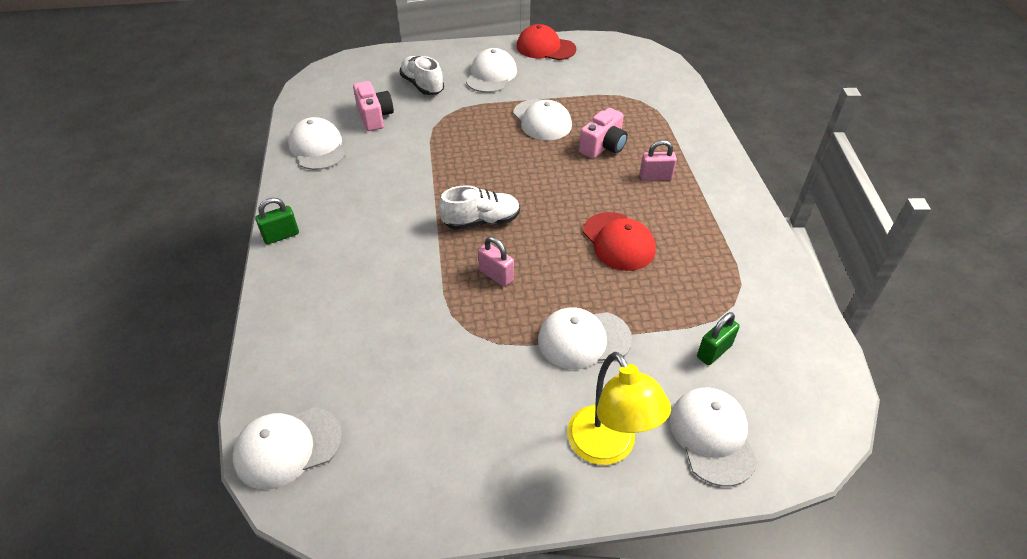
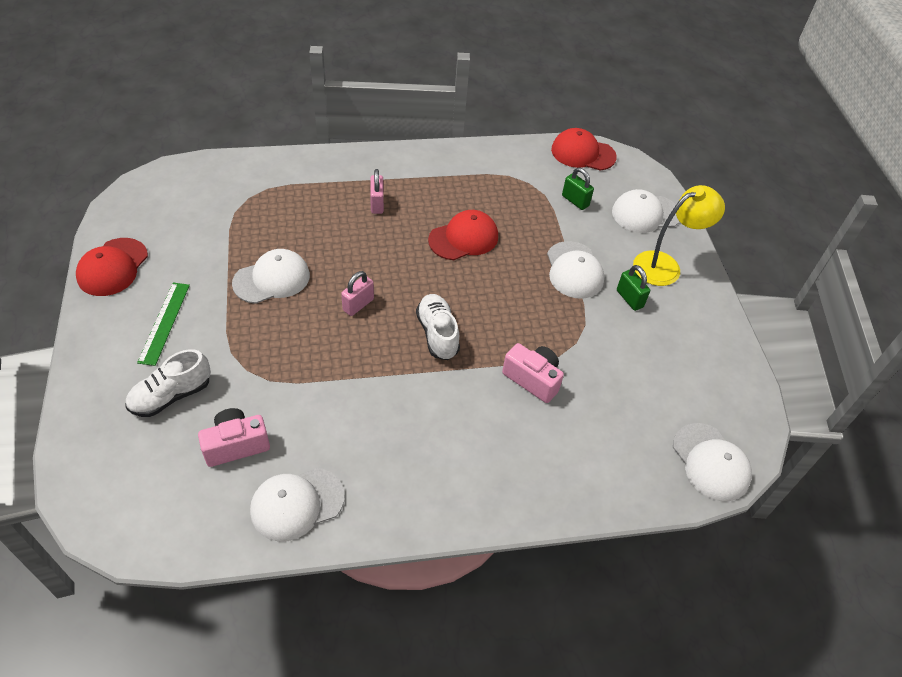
camera: 95 degrees left, 5 degrees up
green padlock [255,198,299,244] -> green padlock moved to [617,265,650,311]
white cap [466,48,517,93] -> green ruler [137,283,190,366]
pink padlock [478,236,514,287] -> pink padlock moved to [341,271,374,316]
pink camera [579,108,628,159] -> pink camera moved to [502,343,564,403]
none -> red cap [551,128,617,171]

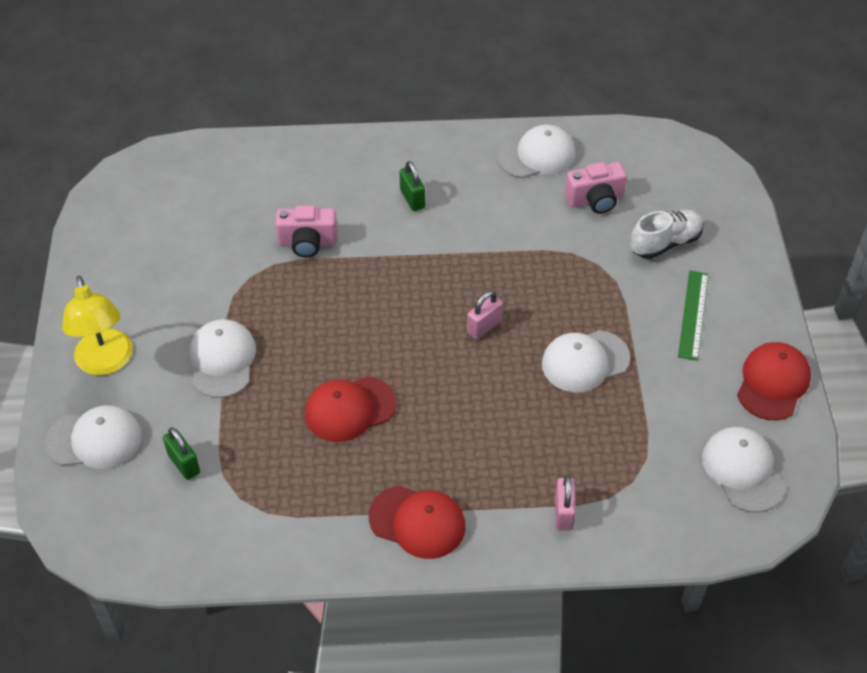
camera: 170 degrees left, 0 degrees up
pink padlock [370,169,384,214] -> pink padlock moved to [555,475,576,531]
white shoe [416,294,460,360] -> none
pink camera [502,343,564,403] -> pink camera turned 45 degrees counterclockwise [276,205,337,258]
red cap [551,128,617,171] -> red cap moved to [369,486,465,559]
green padlock [617,265,650,311] -> green padlock moved to [400,161,425,211]
yellow lamp [633,185,725,286] -> yellow lamp turned 90 degrees counterclockwise [62,276,133,375]
white cap [673,423,752,501] -> white cap moved to [702,427,785,513]

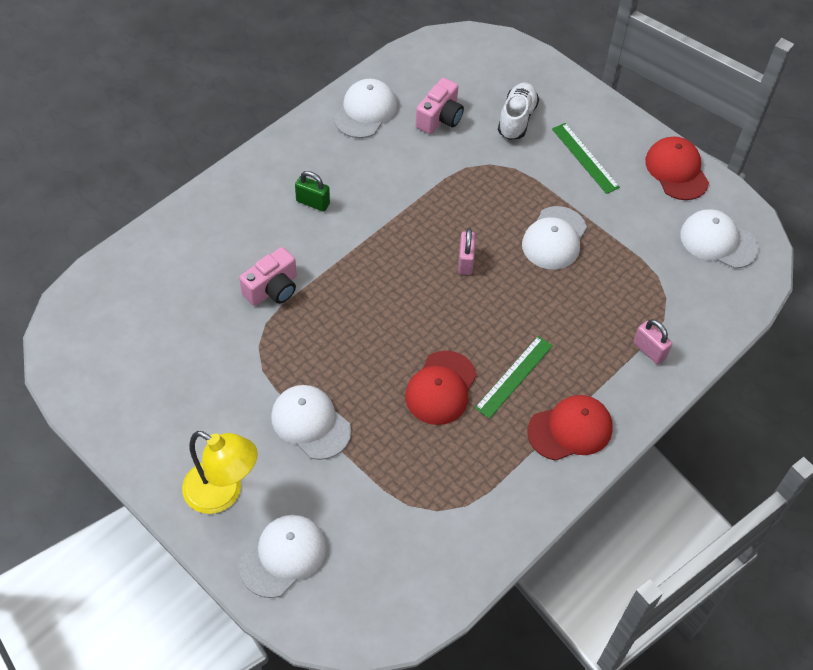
camera: 45 degrees left, 5 degrees up
green padlock [163,427,200,480] -> none
none -> green ruler [475,336,553,419]

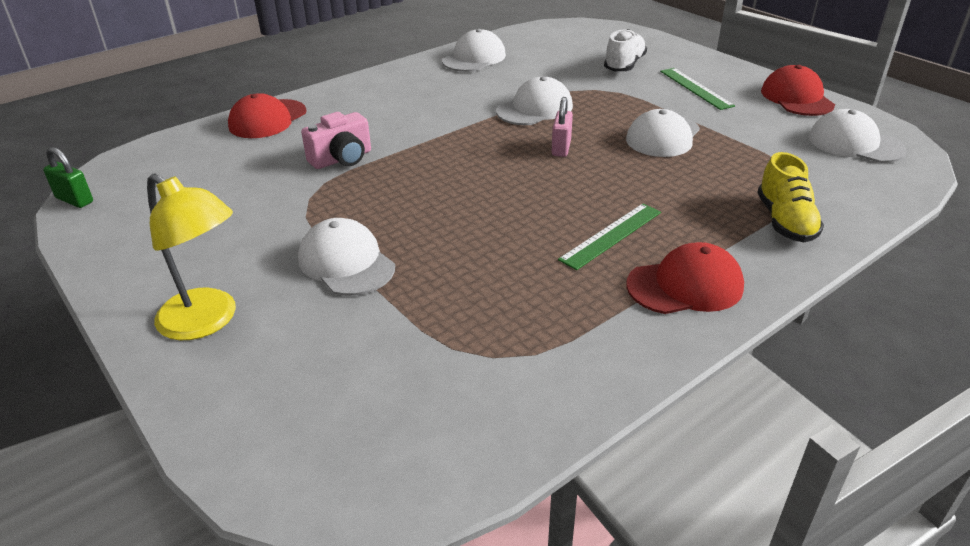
camera: 10 degrees right, 20 degrees down
white cap [239,515,326,598] -> white cap moved to [496,77,573,125]
green padlock [295,171,330,211] -> green padlock moved to [43,147,93,208]
red cap [405,351,477,425] -> red cap moved to [228,93,307,138]
pink camera [416,78,464,134] -> none
pink padlock [633,319,672,364] -> yellow shoe [757,152,824,242]

